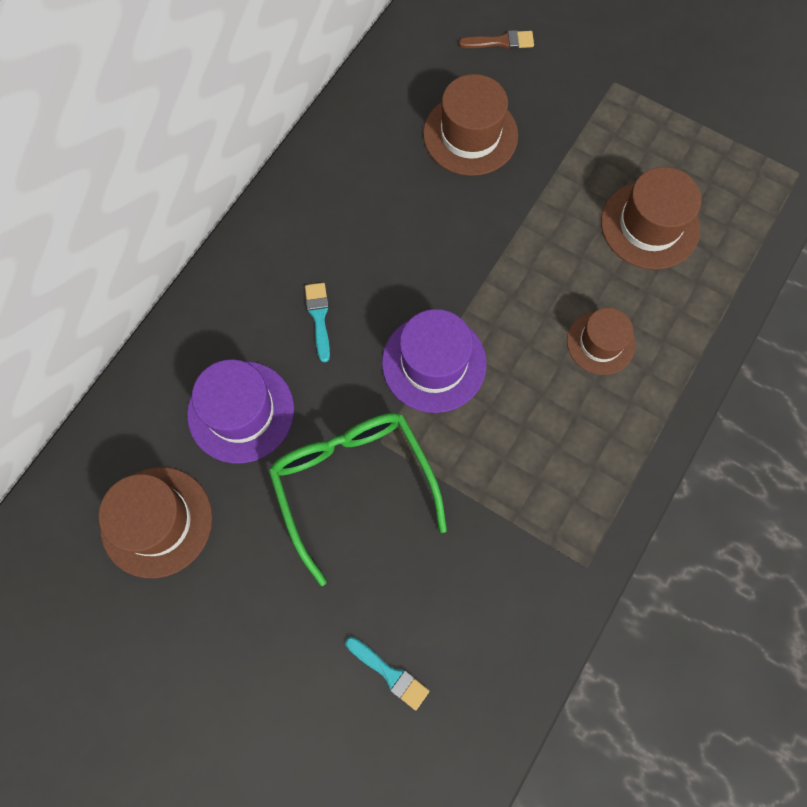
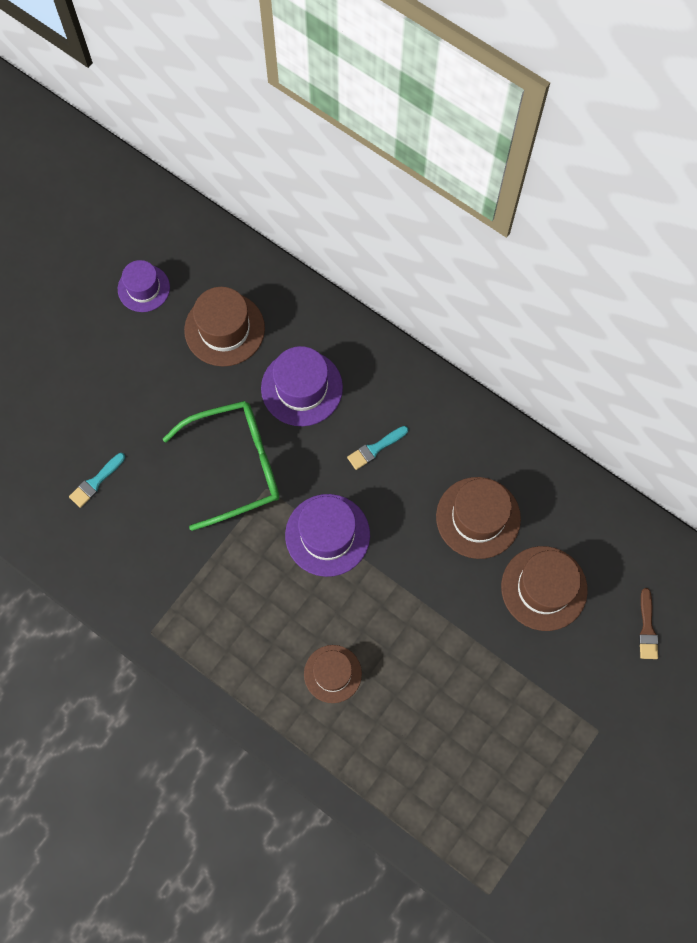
camera: 95 degrees right, 0 degrees up
turquoise brush [305,283,330,362] -> turquoise brush turned 150 degrees clockwise [347,426,408,470]
brown hat [601,167,701,270] -> brown hat moved to [436,477,521,559]
none -> purple hat [118,260,170,312]

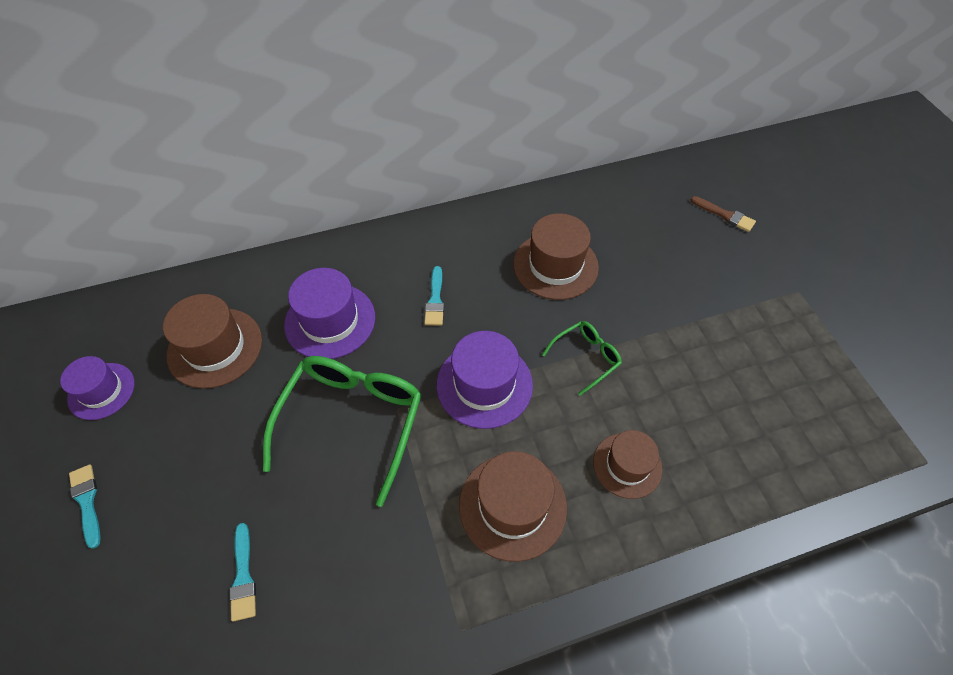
camera: 55 degrees left, 15 degrees down
brown hat [501,546,588,631] -> brown hat moved to [459,451,567,562]
none -> turquoise brush [69,464,101,549]
none -> green glasses [542,321,622,396]

